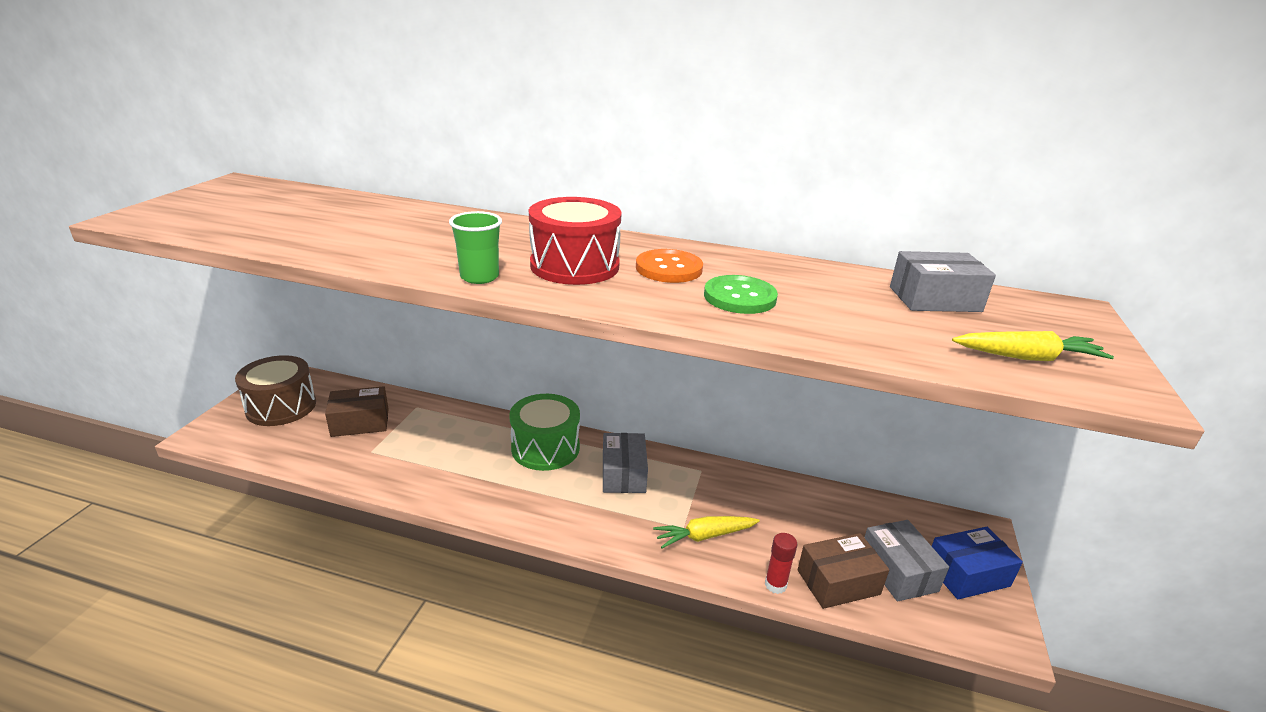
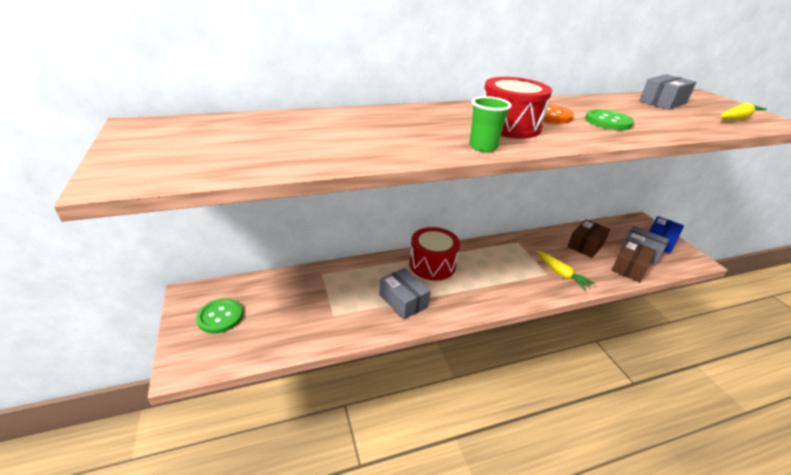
camera: 35 degrees left, 5 degrees up
brown drum [235,355,316,426] -> green button [196,298,243,334]
brown box [325,386,389,437] -> brown box moved to [567,219,610,258]
green drum [509,394,580,471] -> red drum [409,227,460,280]
grey box [603,433,648,493] -> grey box moved to [379,268,431,320]
yellow carrot [653,516,760,548] -> yellow carrot turned 75 degrees counterclockwise [536,251,595,290]
red glue stick [765,533,797,594] -> none

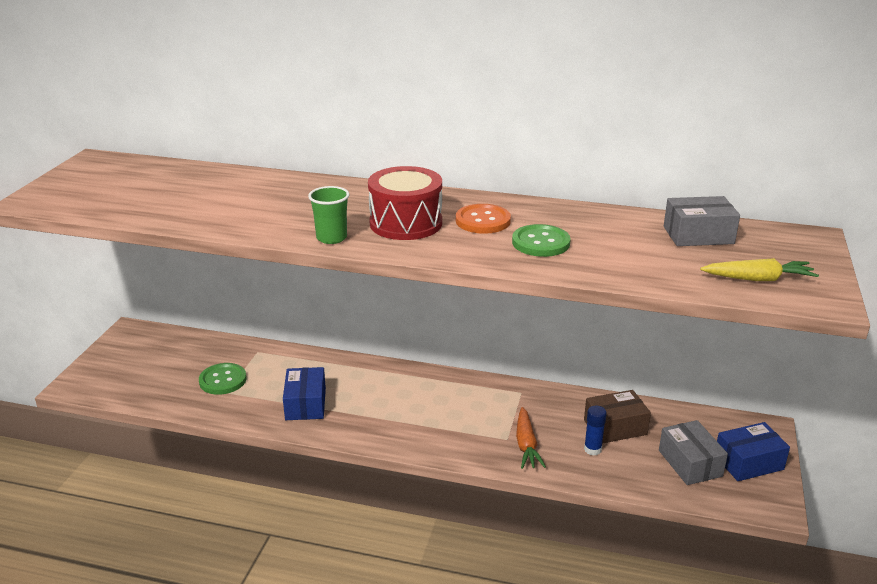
camera: 35 degrees right, 5 degrees down
green button [196,298,243,334] -> green button moved to [199,363,247,395]
grey box [379,268,431,320] -> blue box [283,367,326,420]
red drum [409,227,460,280] -> none
yellow carrot [536,251,595,290] -> orange carrot [516,407,546,469]
brown box [611,240,656,282] -> none
none -> blue glue stick [584,405,607,456]

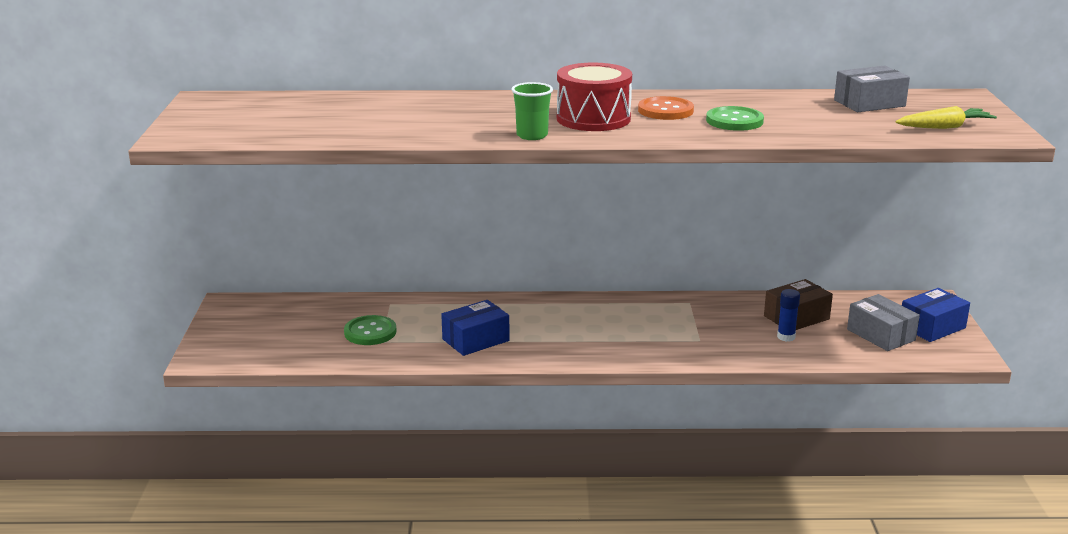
camera: 15 degrees left, 5 degrees down
blue box [283,367,326,420] -> blue box turned 75 degrees clockwise [441,300,510,356]
orange carrot [516,407,546,469] -> none

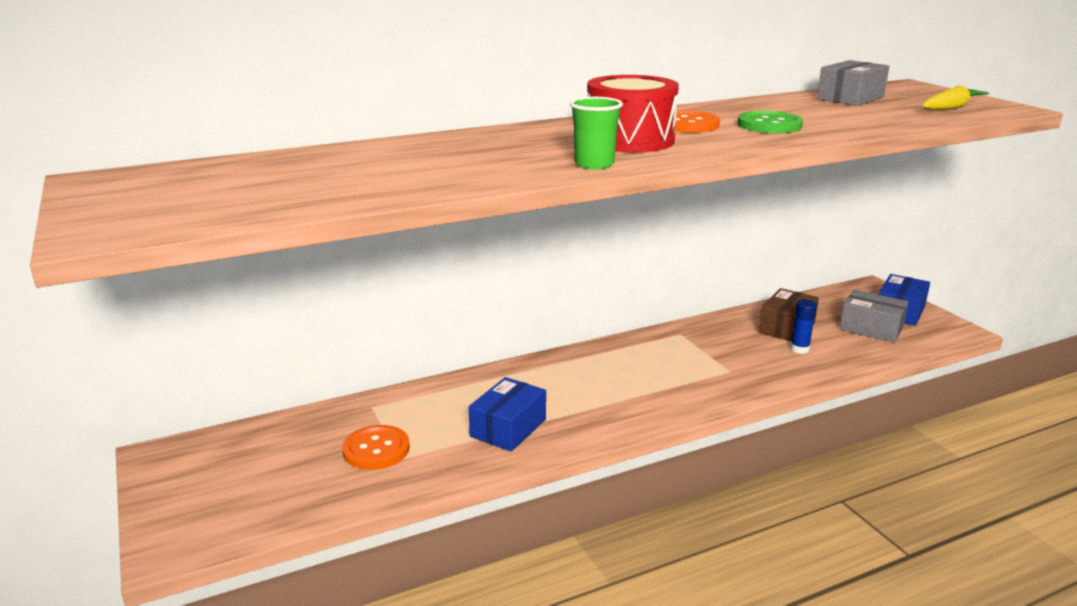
camera: 25 degrees left, 0 degrees up
green button [344,315,397,345] -> orange button [342,425,410,470]

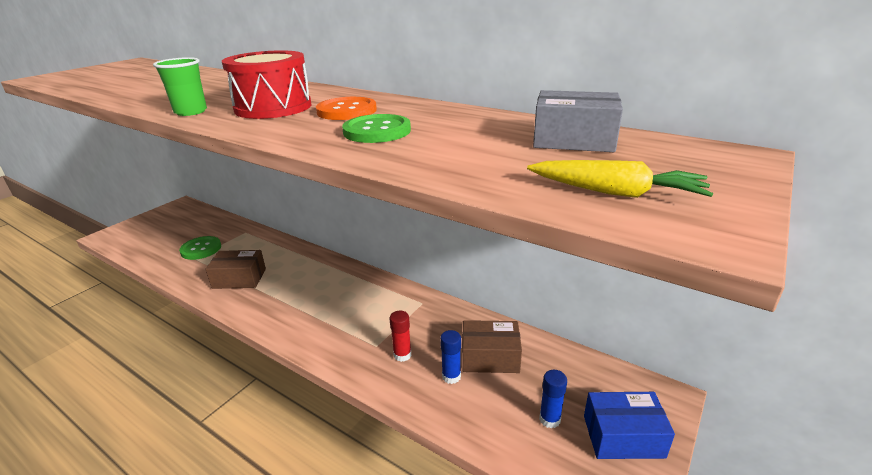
camera: 60 degrees right, 5 degrees up
orange button [342,425,410,470] -> green button [179,236,221,260]
blue box [469,377,546,452] -> brown box [205,250,266,289]
grey box [839,289,908,343] -> blue glue stick [539,370,567,428]
none -> red glue stick [389,310,411,362]

